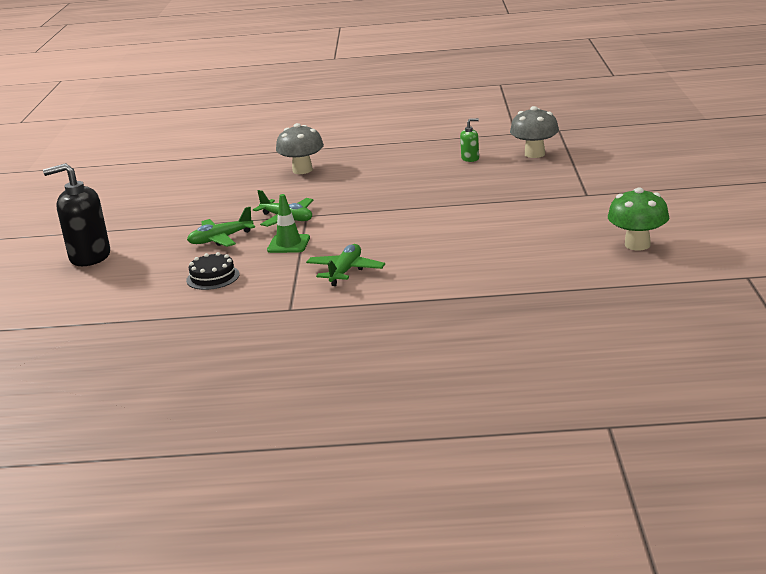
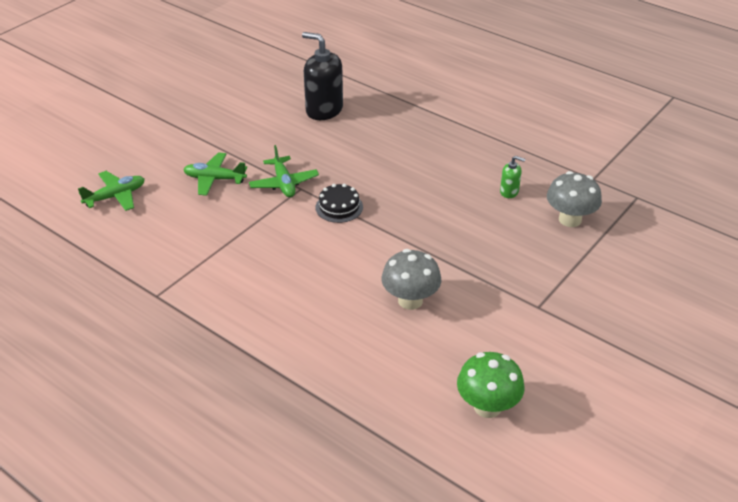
camera: 35 degrees right, 15 degrees up
black soap dispenser [43,163,110,266] -> black soap dispenser moved to [302,32,343,120]
black cake [186,252,240,290] -> black cake moved to [315,184,363,223]
green traffic cone [267,194,310,253] -> none
grey mushroom [276,123,324,174] -> grey mushroom moved to [382,249,441,310]
green plane [306,244,385,286] -> green plane moved to [78,171,145,211]

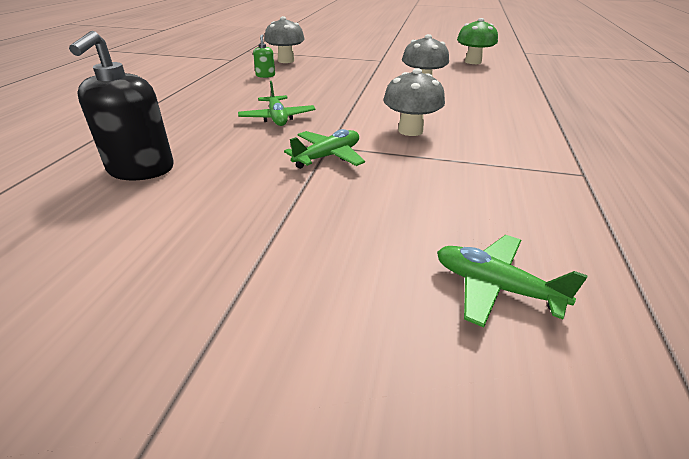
camera: 115 degrees left, 5 degrees down
green plane [183,152,247,196] -> green plane moved to [238,81,316,126]
black cake [315,184,363,223] -> none
none -> grey mushroom [383,68,445,136]

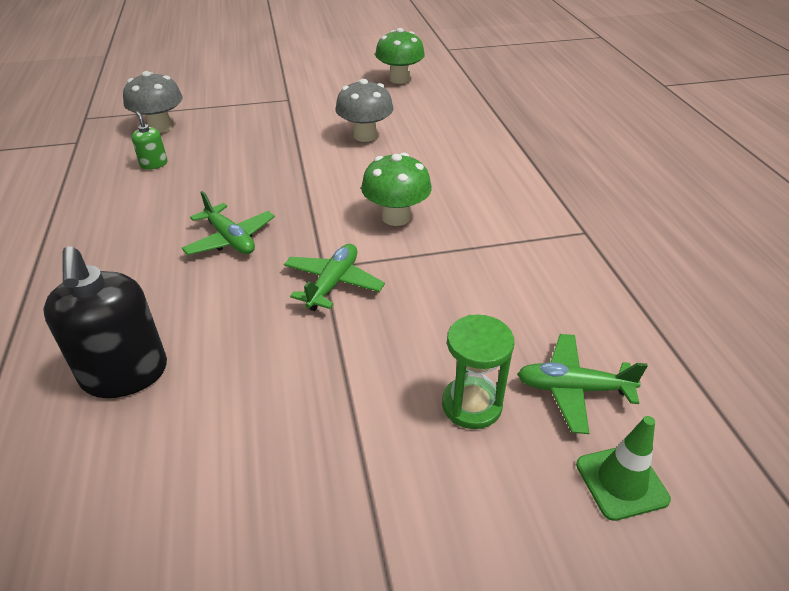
camera: 25 degrees left, 5 degrees up
grey mushroom [383,68,445,136] -> green mushroom [361,153,432,226]
none -> green hourglass [442,315,514,429]
none -> green traffic cone [576,416,671,521]

